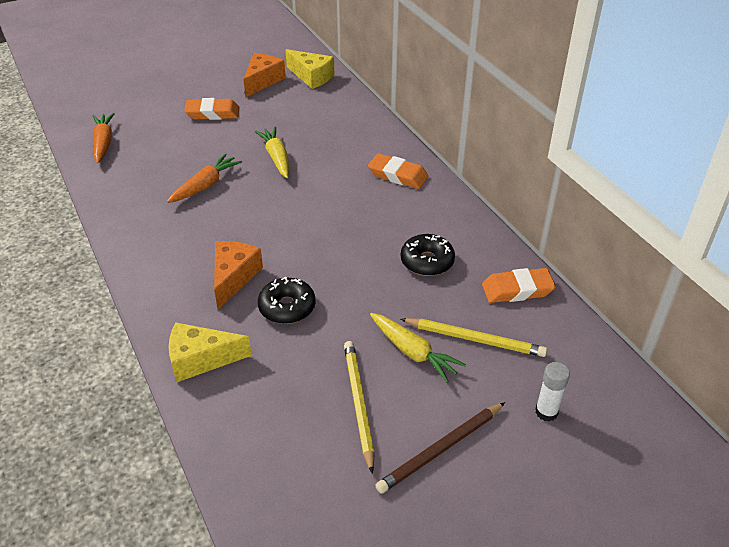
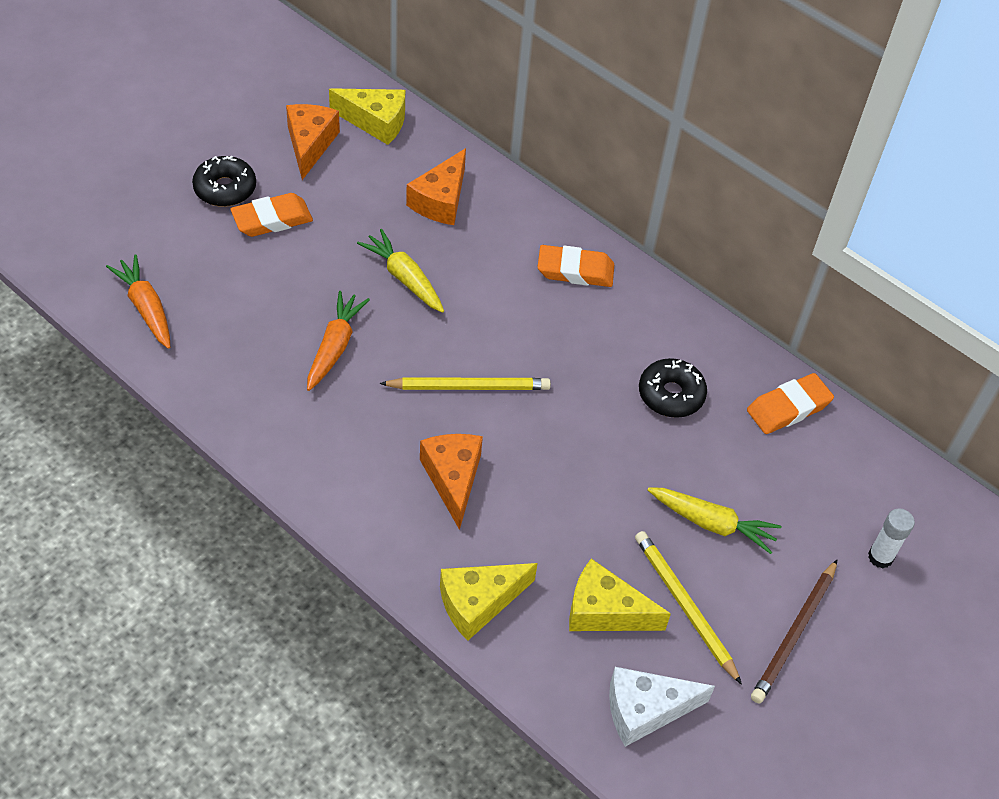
camera: 25 degrees left, 10 degrees up
black donut [258,277,316,324] -> black donut moved to [192,155,256,207]
yellow pencil [401,318,547,357] -> yellow pencil moved to [379,377,551,390]
none -> orange cheese [406,148,466,225]
none -> yellow cheese [569,558,671,631]
none -> white cheese [609,667,715,747]

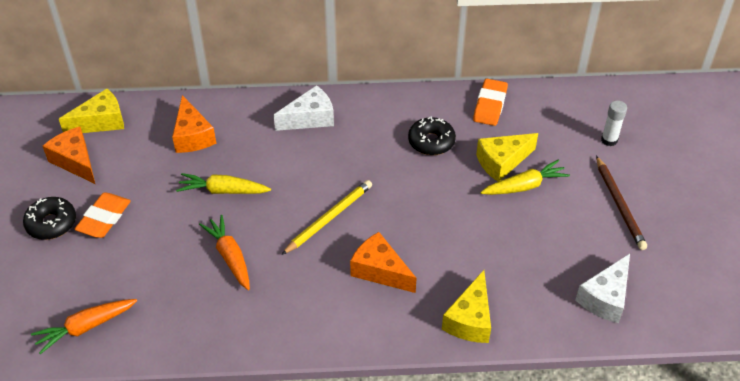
camera: 40 degrees left, 5 degrees down
orange carrot [106,254,170,349] -> orange carrot turned 45 degrees counterclockwise [31,299,137,354]
orange eraser [538,245,614,287] -> white cheese [274,85,334,131]
yellow cheese [569,558,671,631] -> yellow cheese moved to [476,133,538,182]
yellow pencil [635,531,742,685] -> none

